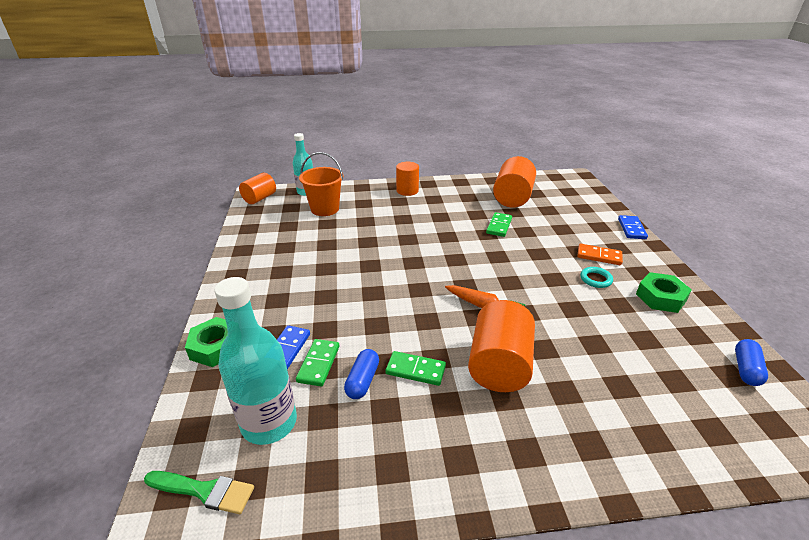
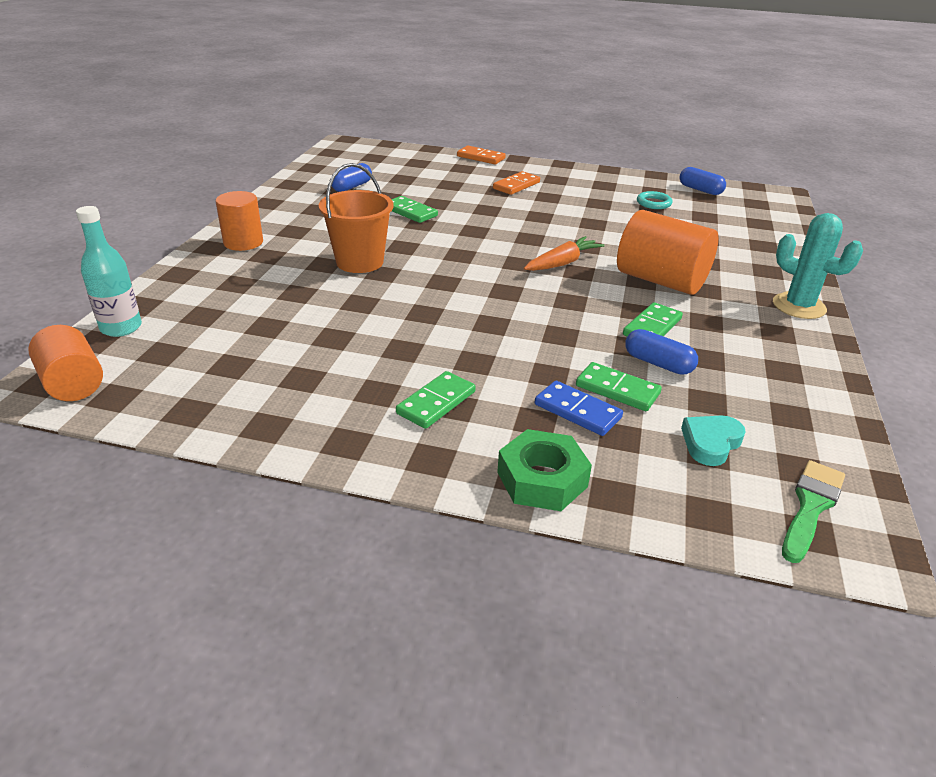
camera: 70 degrees left, 0 degrees up
turquoise bottle [215,277,297,445] -> turquoise heart [681,415,746,466]
orange bucket [299,152,343,216] -> orange bucket moved to [319,163,394,273]
orange cylinder [493,156,536,208] -> blue capsule [332,163,372,192]
turquoise ring [580,267,613,288] -> turquoise ring moved to [637,191,673,209]
blue domino [618,215,648,239] -> orange domino [457,146,506,164]
green nut [636,272,692,313] -> none
none -> green domino [396,371,476,429]
none -> turquoise cactus [773,213,863,319]

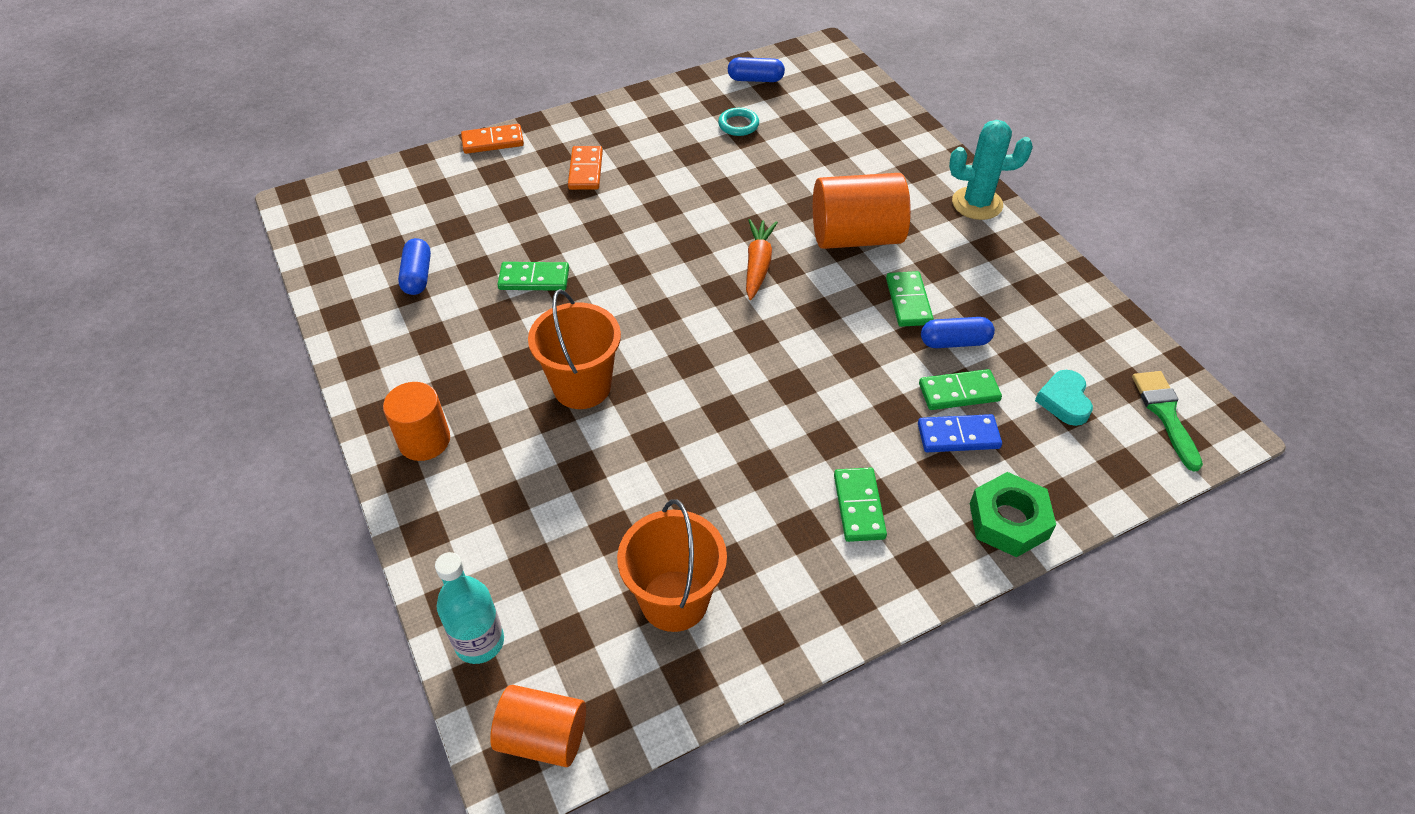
camera: 40 degrees left, 15 degrees up
none -> orange bucket [617,499,727,632]

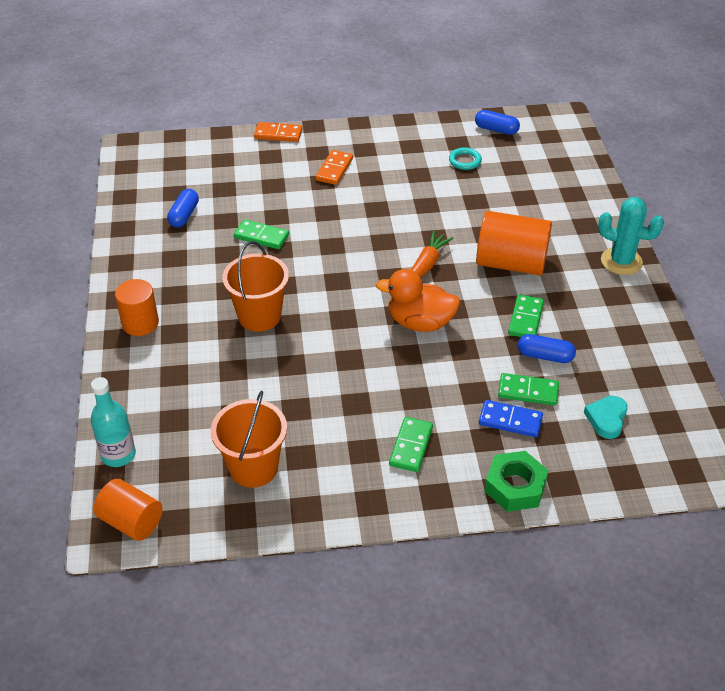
camera: 20 degrees right, 5 degrees down
green brush [1132,371,1203,472] -> none
none -> orange duck [376,269,460,332]

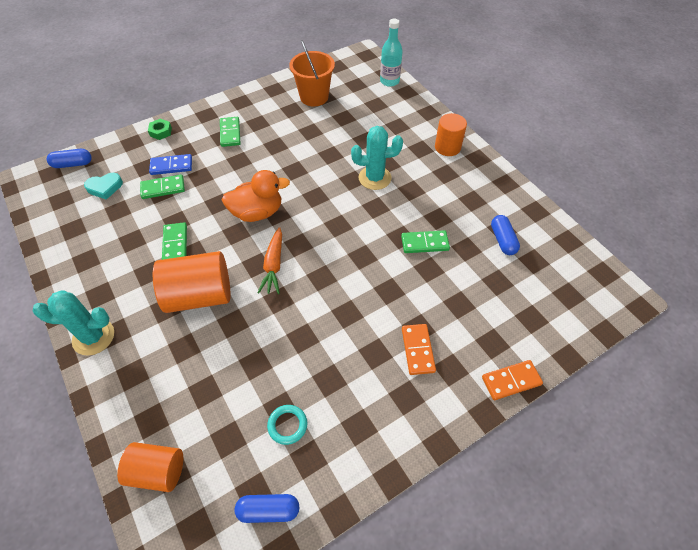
camera: 155 degrees right, 10 degrees up
orange cylinder [94,479,163,541] -> orange cylinder moved to [117,442,183,492]
orange bucket [222,241,289,332] -> turquoise cactus [351,126,403,190]
green nut [484,451,549,512] -> green nut [148,119,172,140], size x0.60
blue capsule [518,334,576,363] -> blue capsule moved to [47,149,92,168]
turquoise heart [584,396,628,439] -> turquoise heart turned 75 degrees clockwise [84,173,123,200]

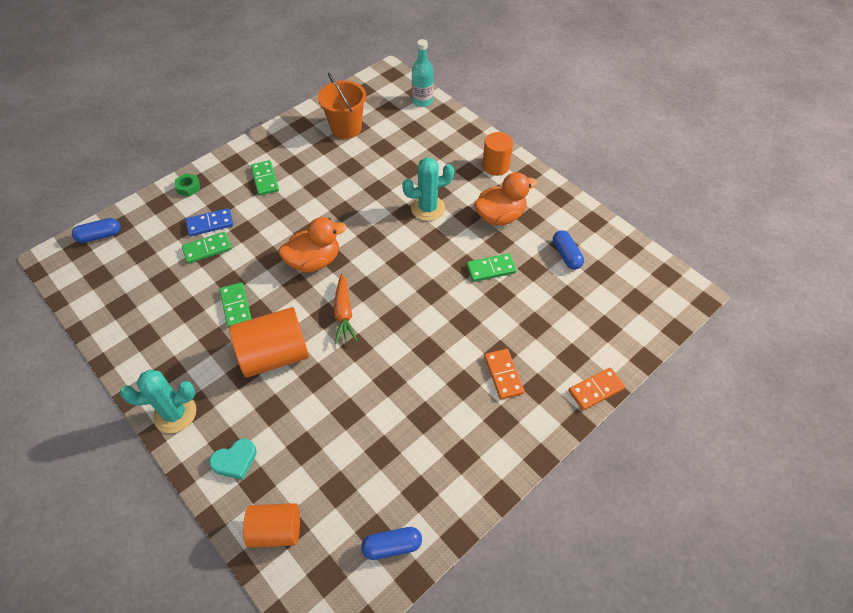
camera: 10 degrees left, 0 degrees up
turquoise heart [84,173,123,200] -> turquoise heart moved to [209,439,257,480]
turquoise ring [267,405,307,445] -> none
none -> orange duck [474,172,537,226]

